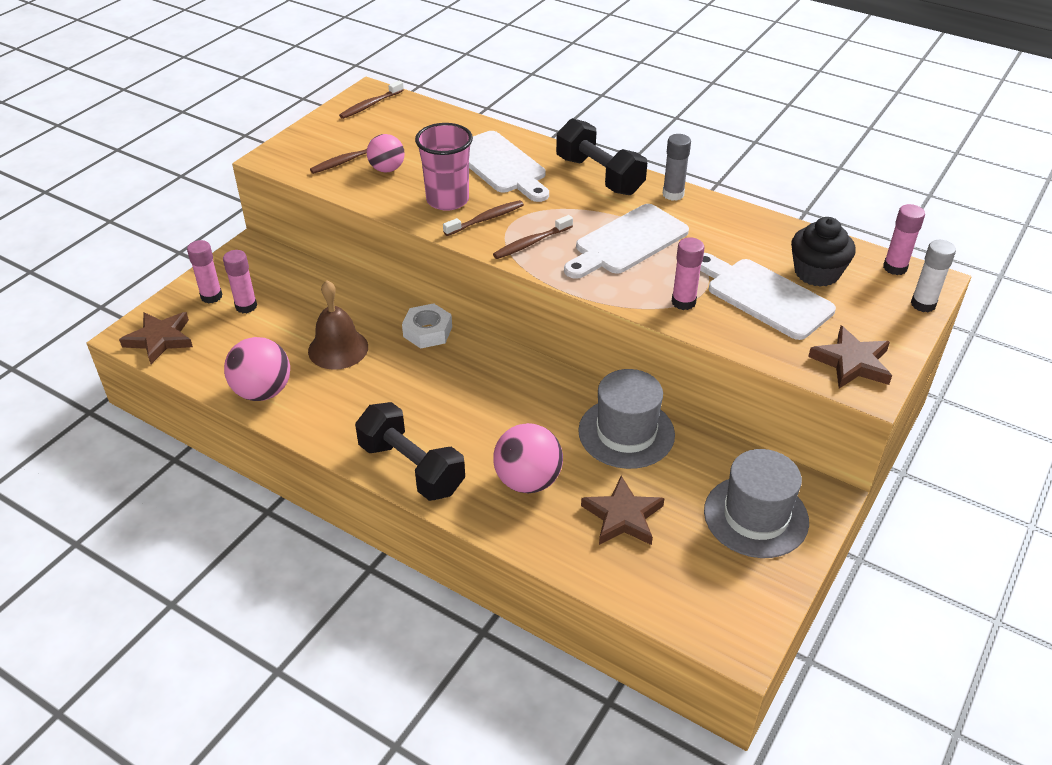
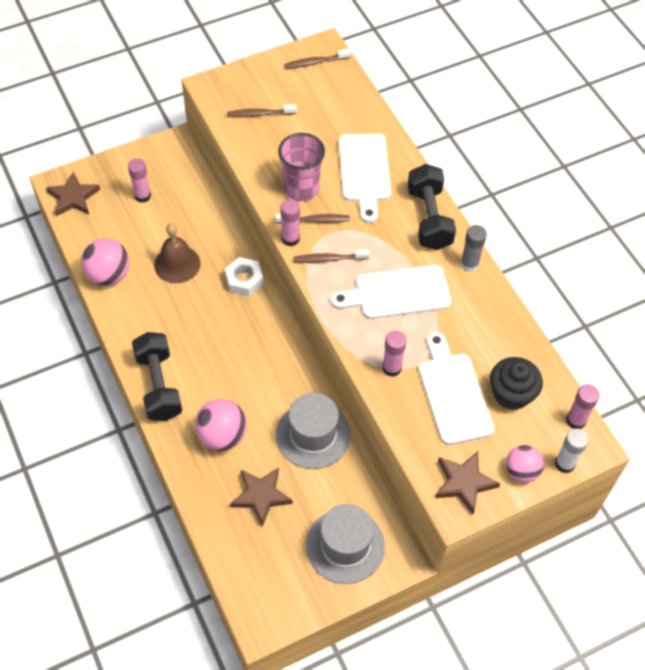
camera: 30 degrees right, 15 degrees up
pink glue stick [187,240,223,304] -> pink glue stick moved to [280,199,300,246]
pink ball [367,134,405,172] -> pink ball moved to [506,445,544,482]

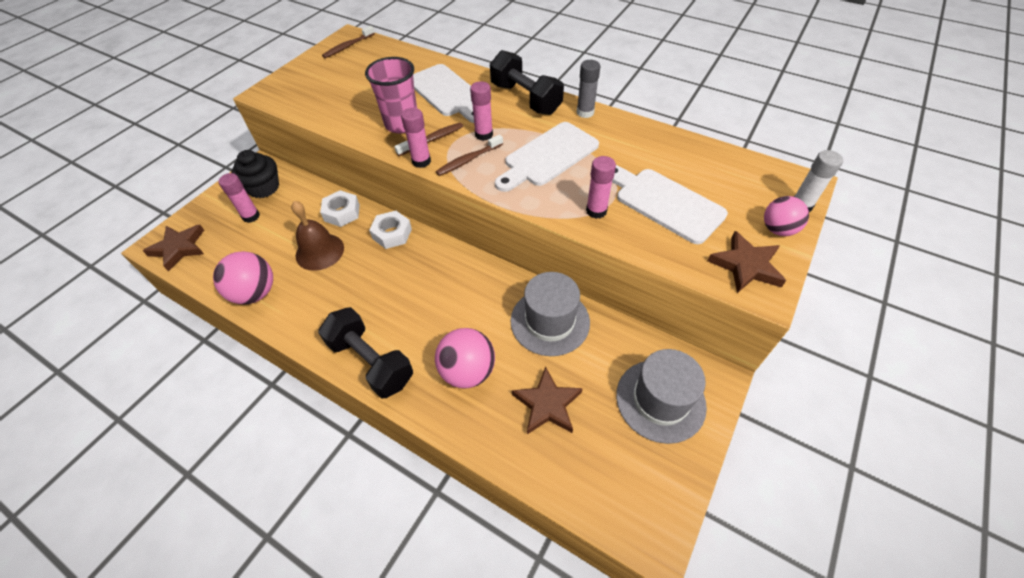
camera: 30 degrees left, 5 degrees down
brown toothbrush [227,104,297,118] -> none
black cupcake [490,357,543,410] -> black cupcake moved to [231,150,279,198]
pink glue stick [566,384,600,429] -> pink glue stick moved to [470,81,493,141]
none -> white nut [320,190,360,227]

